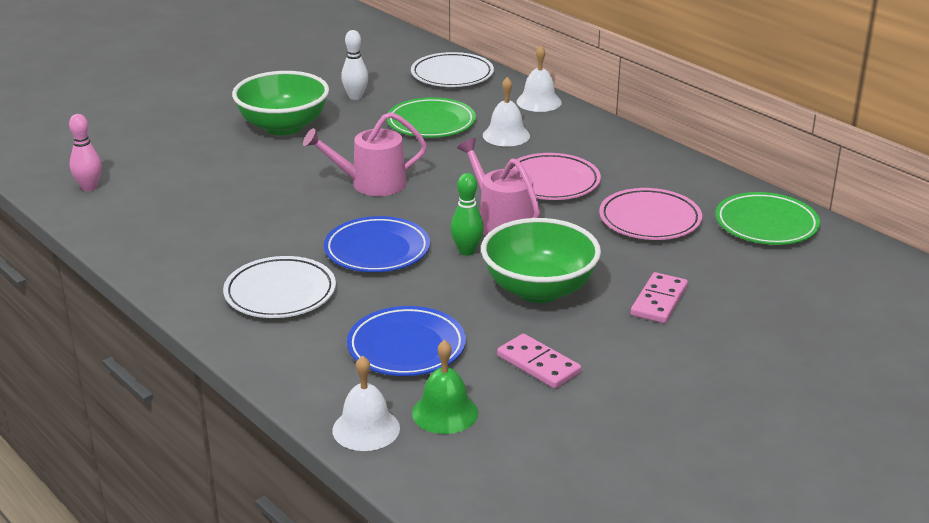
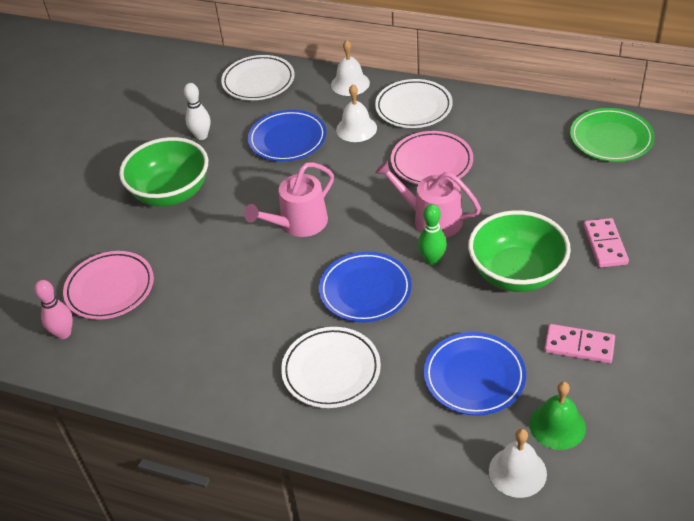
camera: 25 degrees left, 15 degrees up
green plate [387,97,476,138] -> blue plate [248,110,326,162]
pink plate [599,188,702,240] -> pink plate moved to [63,251,154,320]
none -> white plate [375,79,453,128]

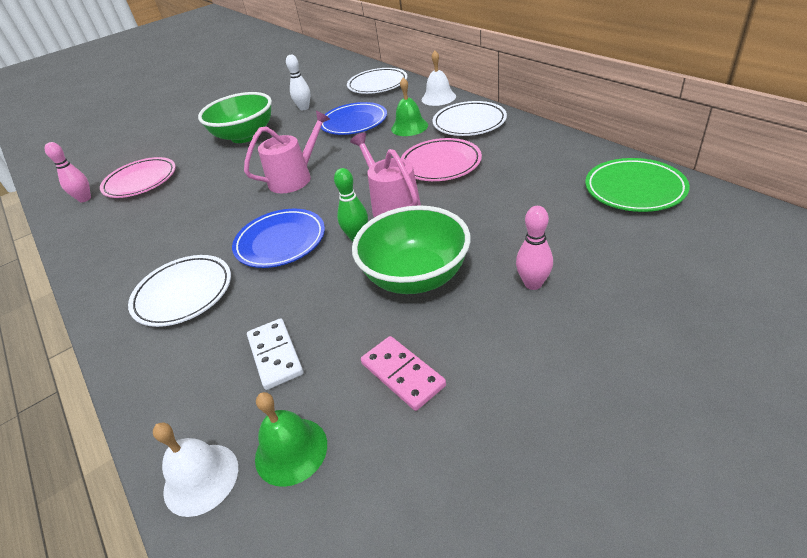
camera: 35 degrees right, 5 degrees down
pink watering can [244,162,334,237] -> pink watering can turned 150 degrees clockwise [244,110,330,193]
white bell [336,85,377,142] -> green bell [391,77,428,136]
blue plate [424,332,526,416] -> white domino [247,318,303,390]
pink domino [583,218,629,268] -> pink bowling pin [516,206,553,290]

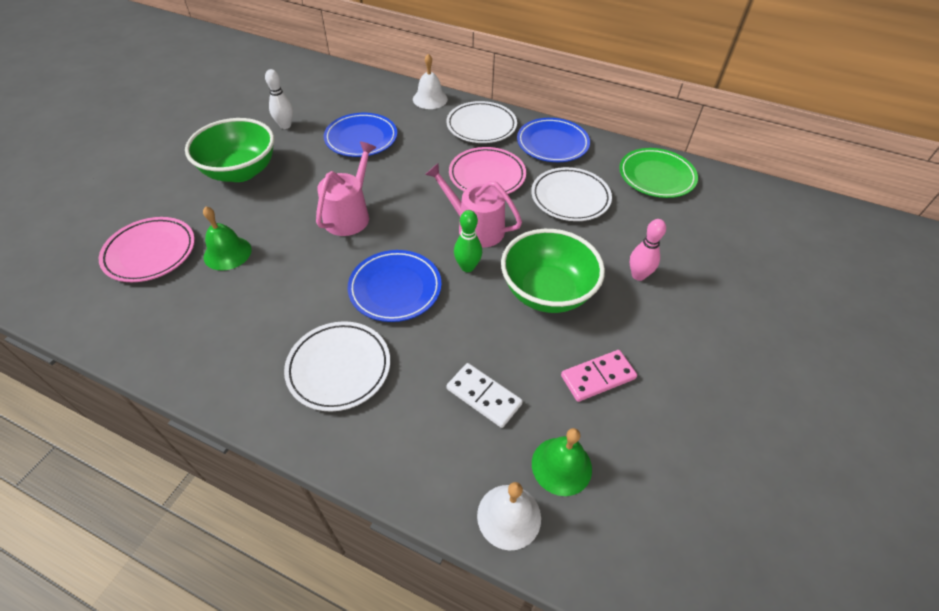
camera: 35 degrees left, 10 degrees up
pink bowling pin [45,142,91,202] -> none
white plate [347,68,407,94] -> white plate moved to [531,167,612,221]
pink domino [361,336,446,411] -> pink domino turned 45 degrees counterclockwise [561,350,637,402]
green bell [391,77,428,136] -> green bell moved to [203,206,252,271]
none -> blue plate [517,118,590,162]

